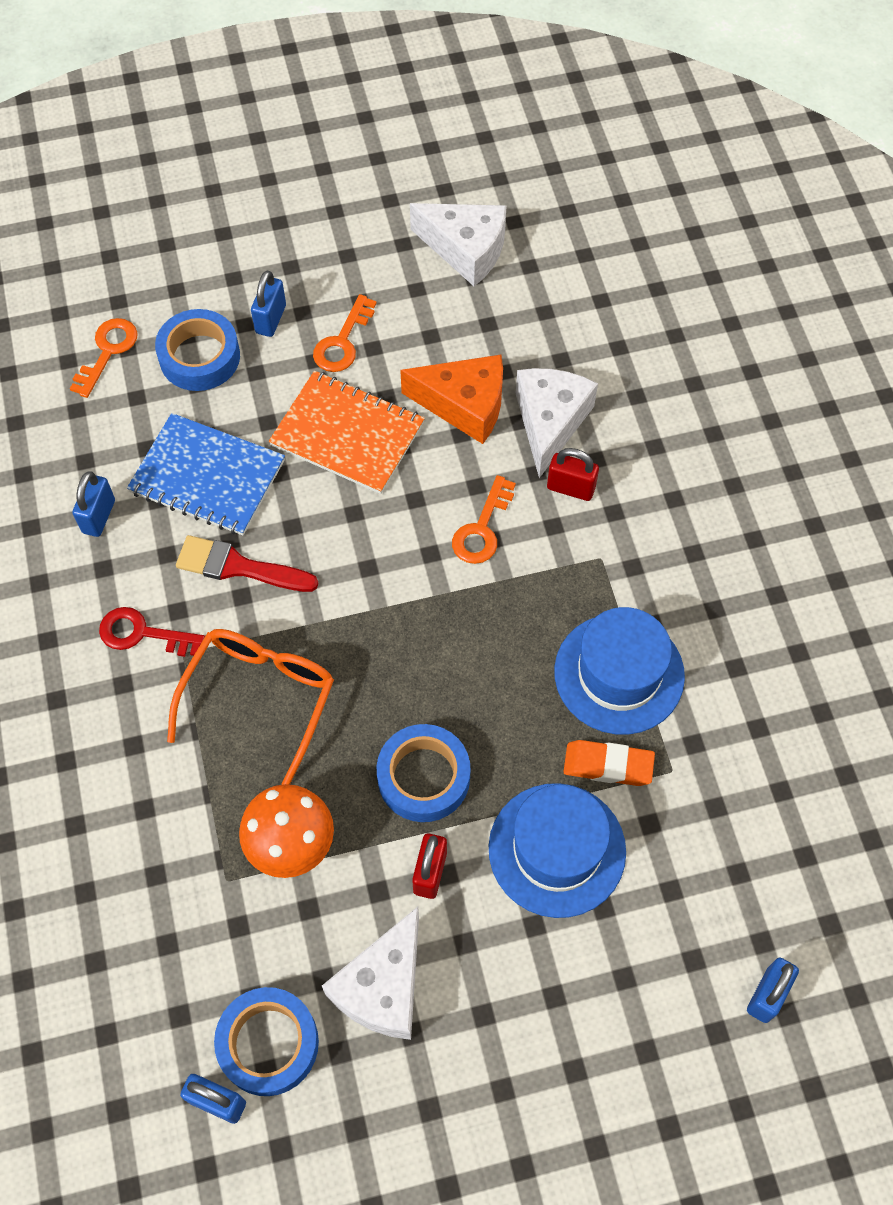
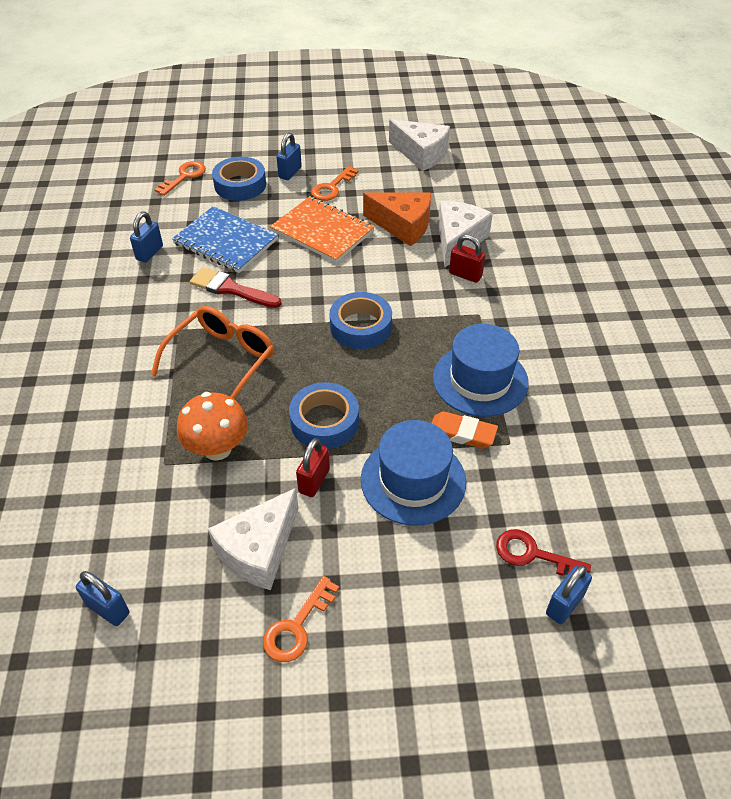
camera: 10 degrees right, 15 degrees down
red key [99,607,205,657] -> red key moved to [496,529,591,576]
blue tape [214,987,319,1096] -> blue tape moved to [330,292,392,349]
orange key [452,475,516,564] -> orange key moved to [263,576,339,662]

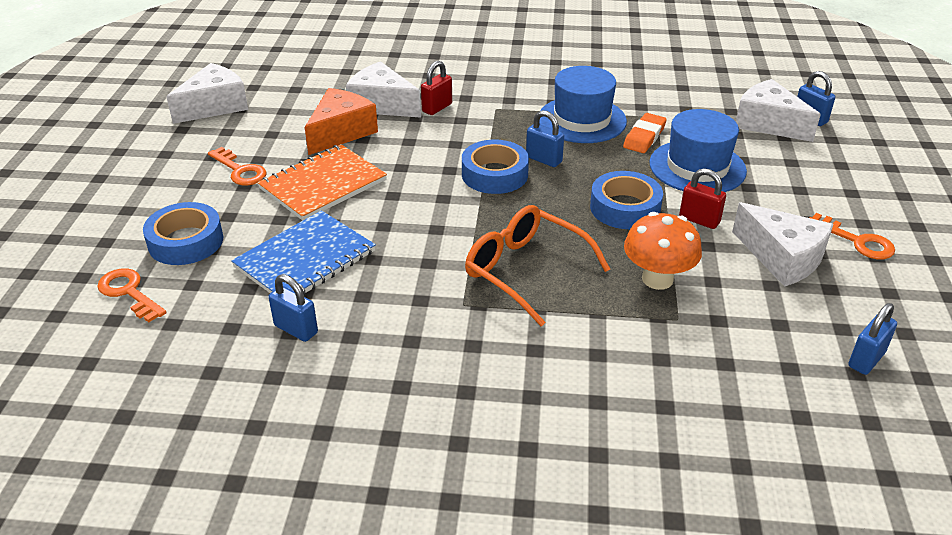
camera: 80 degrees left, 10 degrees down
red brush [190,267,281,308] -> none
blue padlock [277,133,302,180] -> blue padlock moved to [526,110,564,167]
red key [496,529,591,576] -> white cheese [736,79,821,142]

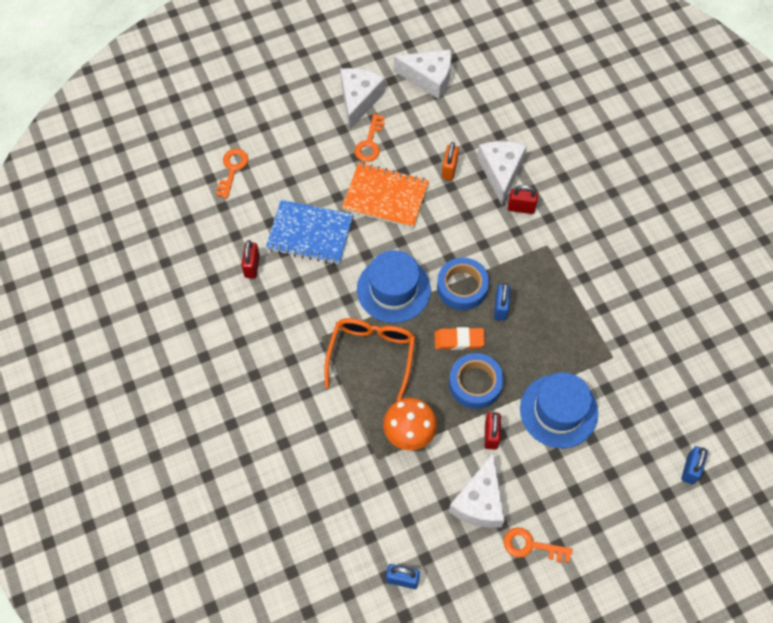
camera: 60 degrees right, 25 degrees up
blue tape [143,202,224,265] -> none
blue padlock [269,274,318,342] -> red padlock [241,240,260,278]
orange cheese [305,88,378,155] -> orange padlock [442,142,459,181]
blue hat [539,66,627,143] -> blue hat moved to [357,250,431,323]
orange eraser [623,113,667,153] -> orange eraser moved to [434,327,485,350]
white cheese [736,79,821,142] -> white cheese moved to [340,68,385,129]
orange key [809,213,895,259] -> orange key turned 90 degrees clockwise [504,527,573,563]

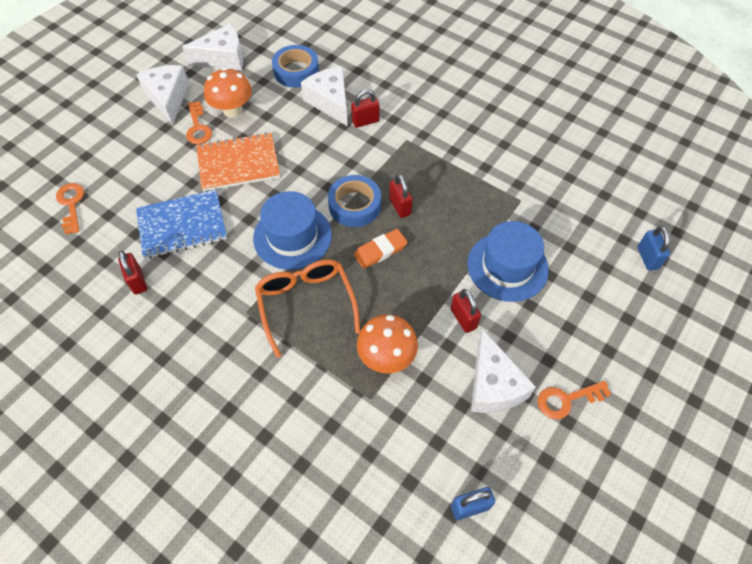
camera: 30 degrees left, 5 degrees down
orange padlock [442,142,459,181] -> none
blue tape [449,353,504,409] -> blue tape moved to [272,45,319,88]
blue padlock [494,283,511,321] -> red padlock [389,174,413,218]
none -> orange mushroom [204,67,252,118]

